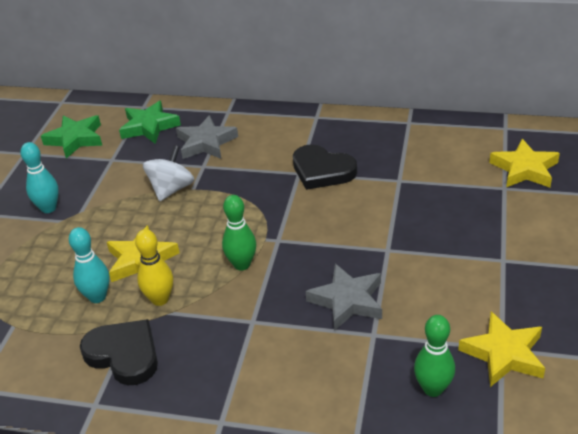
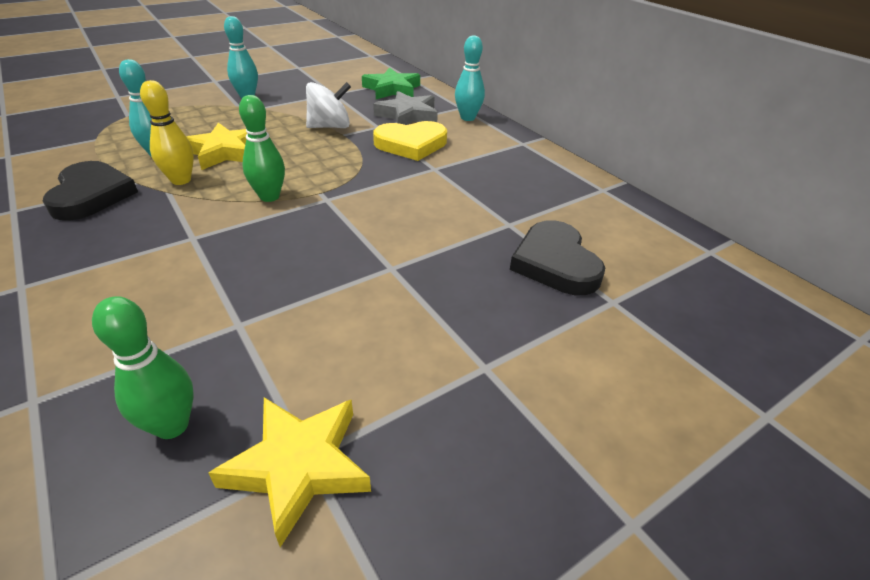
camera: 40 degrees right, 0 degrees up
green star [41,115,102,158] -> none
black heart [293,144,357,190] -> black heart moved to [510,220,605,295]
grey star [306,264,382,331] -> none
yellow star [489,139,560,188] -> none
none -> yellow heart [373,121,447,161]
none -> turquoise bowling pin [455,35,485,121]

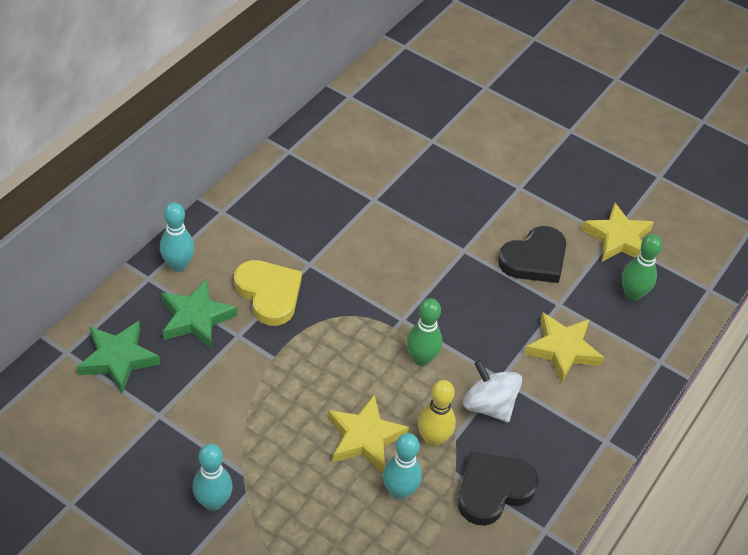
camera: 115 degrees left, 10 degrees up
white spinning top [306,82,351,128] -> white spinning top moved to [463,360,522,422]
grey star [373,91,438,125] -> green star [161,279,237,349]
black heart [510,220,605,295] -> black heart moved to [498,226,566,283]
none -> yellow star [524,313,604,383]

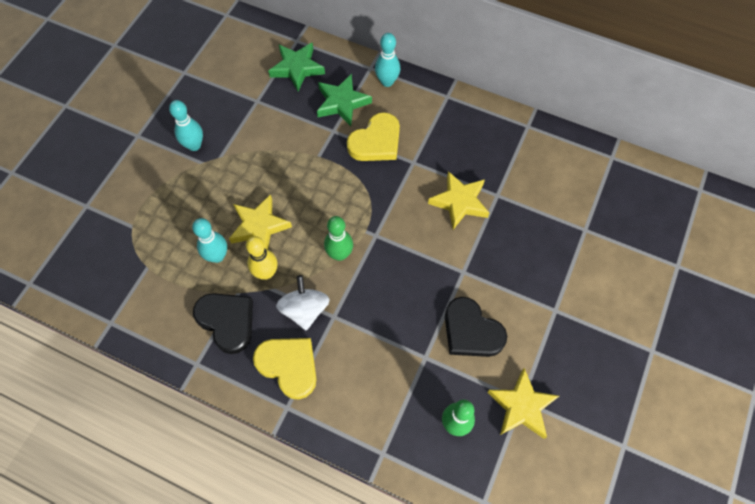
camera: 85 degrees right, 15 degrees up
white spinning top [463,360,522,422] -> white spinning top turned 45 degrees counterclockwise [276,275,330,331]
yellow star [524,313,604,383] -> yellow star moved to [428,171,489,230]
none -> yellow heart [253,338,317,399]

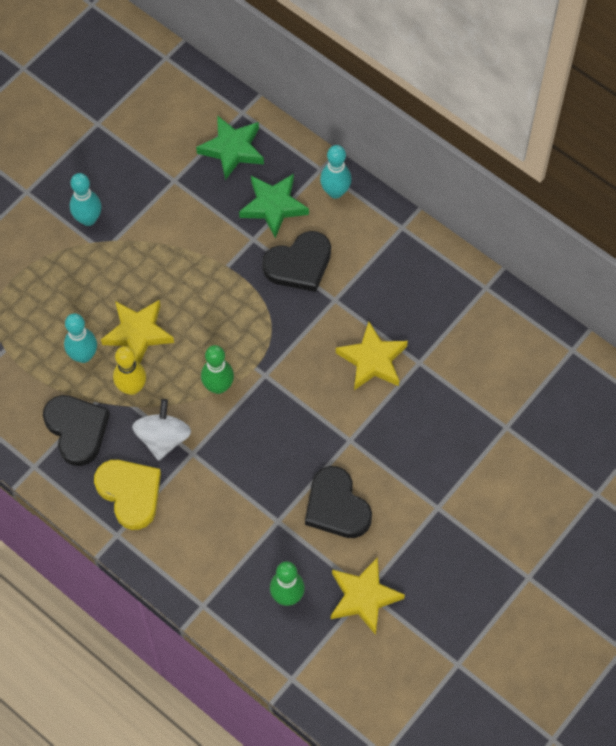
camera: 15 degrees right, 0 degrees up
yellow heart [347,112,400,161] -> black heart [262,231,331,292]

